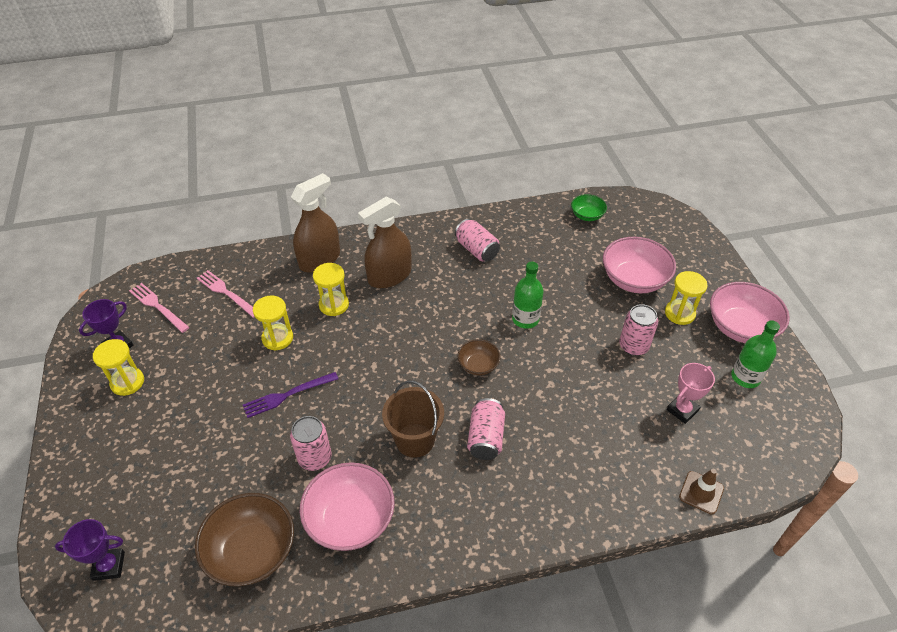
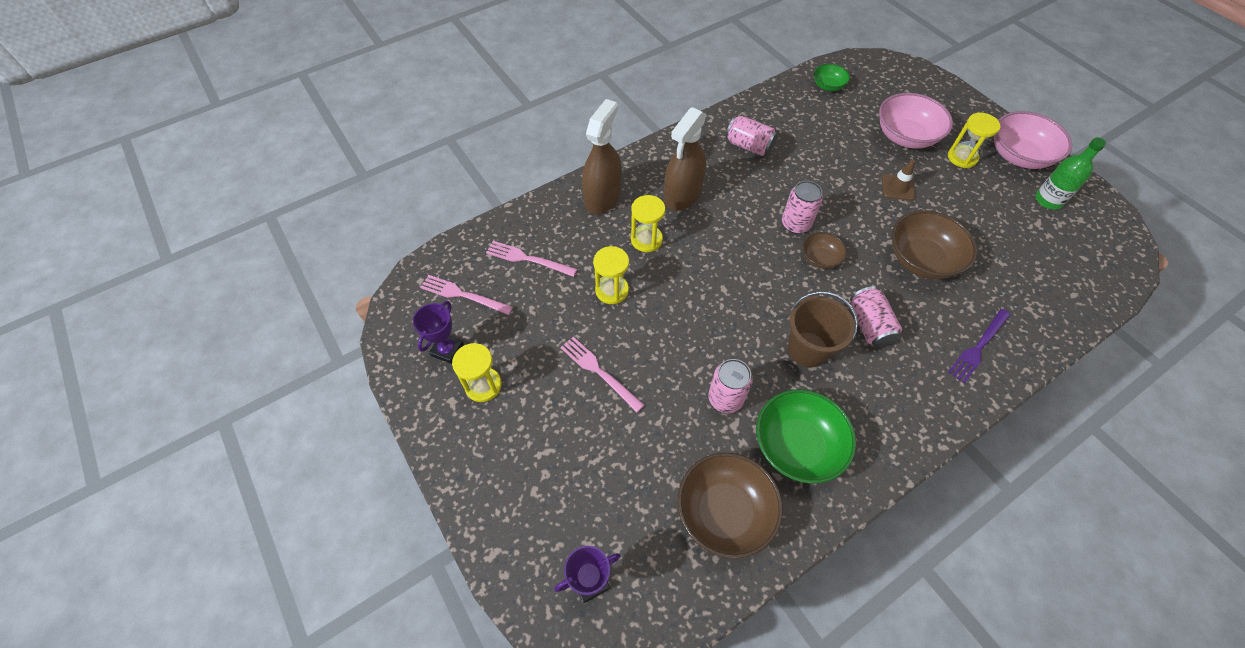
camera: 20 degrees left, 10 degrees up
purple fork [243,372,338,418] -> purple fork moved to [948,309,1010,383]
pink bowl [300,462,395,551] -> green bowl [756,389,856,484]
green bottle [512,261,544,329] -> none
pink can [619,304,658,356] -> pink can moved to [782,181,823,234]
pink trophy [667,363,715,424] -> none
brown traffic cone [679,469,724,515] -> brown traffic cone moved to [882,159,915,201]
none -> pink fork [560,337,644,412]
none -> brown bowl [892,210,977,279]

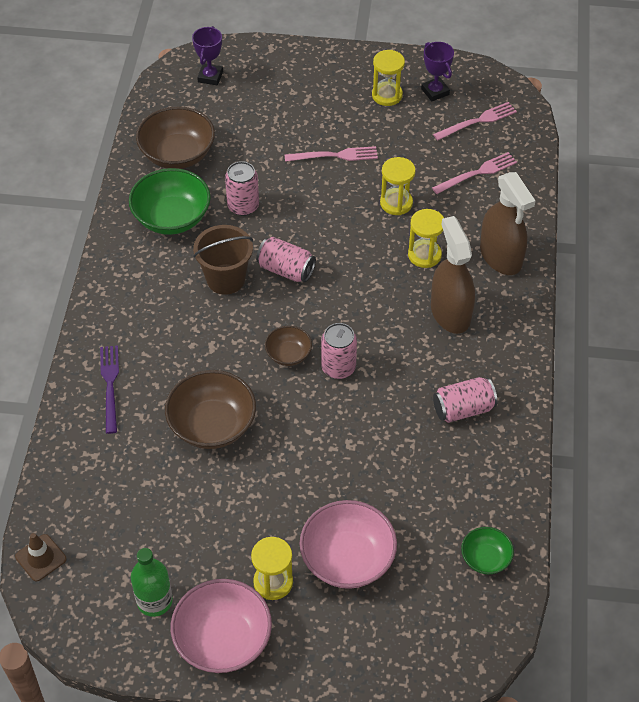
camera: 130 degrees right, 5 degrees down
pink can [850,286,902,348] -> pink can moved to [256,237,316,282]
brown traffic cone [882,159,915,201] -> brown traffic cone moved to [15,533,67,582]

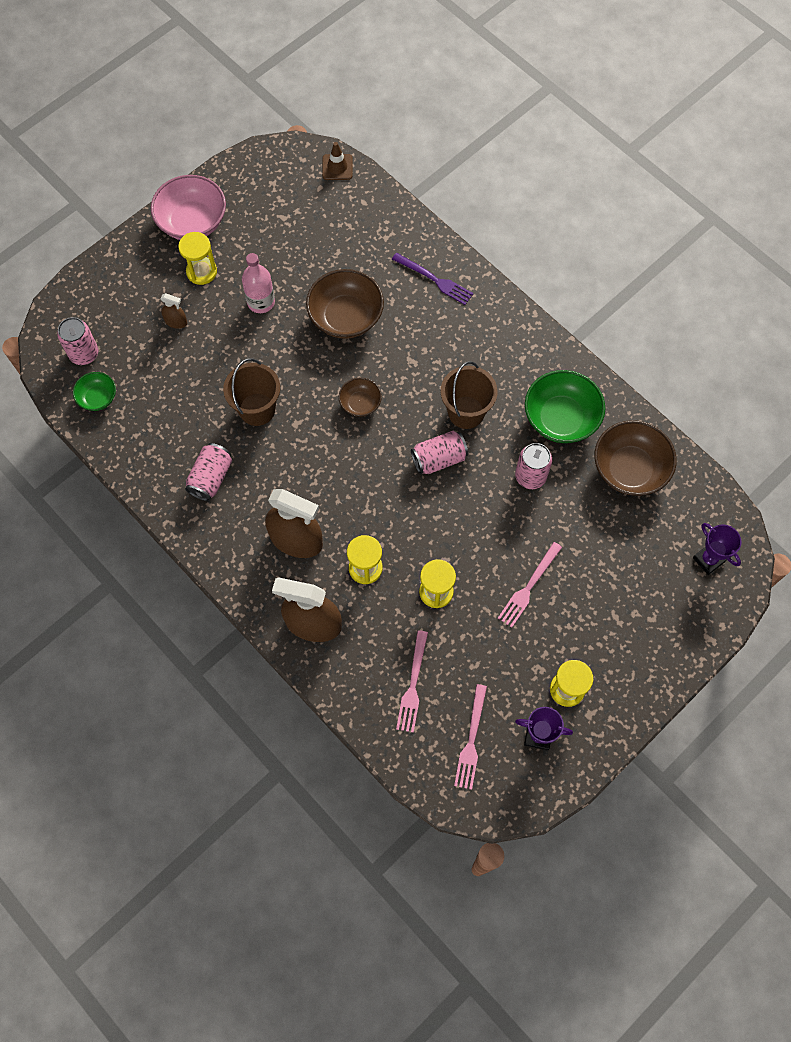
camera: 130 degrees right, 15 degrees up
green bottle [131,548,173,617] -> none
pink bowl [300,500,397,589] -> brown spray bottle [160,293,187,329]
pink can [321,323,357,379] -> pink can moved to [57,317,98,365]
none -> brown bucket [223,358,280,426]
none -> pink bottle [242,253,275,313]

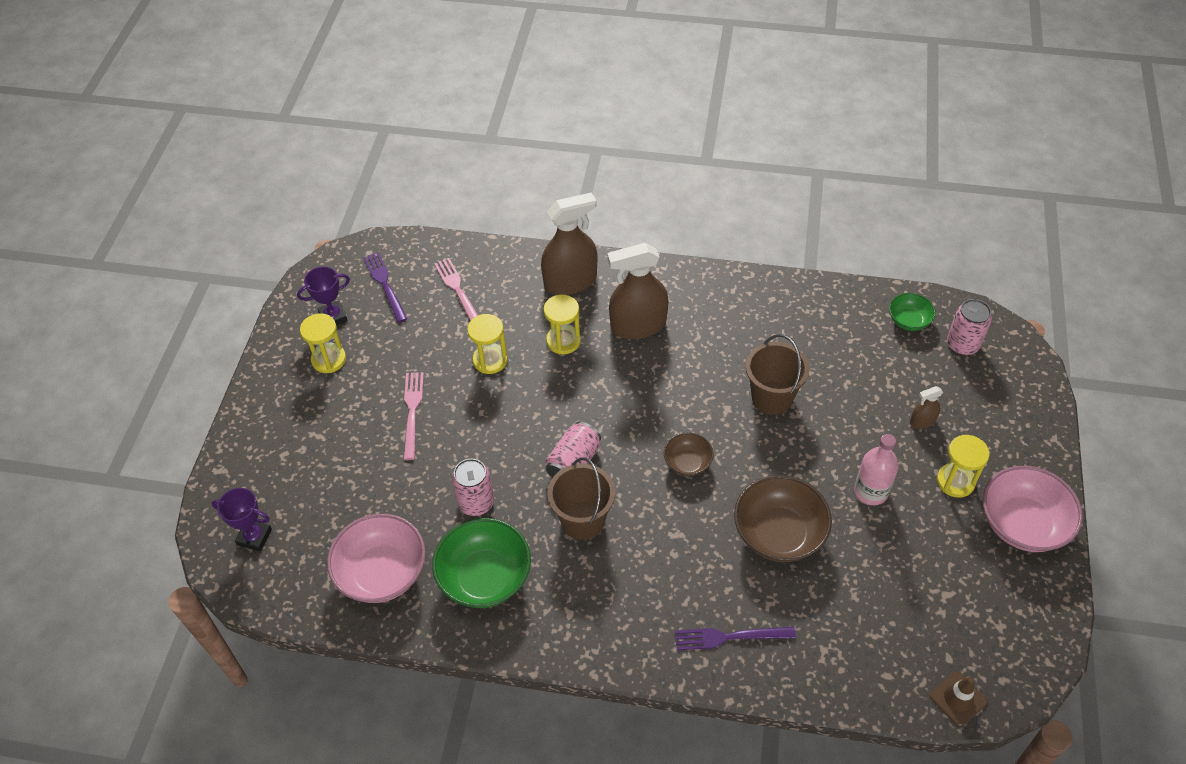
camera: 145 degrees right, 15 degrees down
pink can [185,443,232,501] -> none
pink fork [454,684,487,790] -> purple fork [363,252,407,323]
brown bowl [594,420,677,496] -> pink bowl [327,514,426,603]

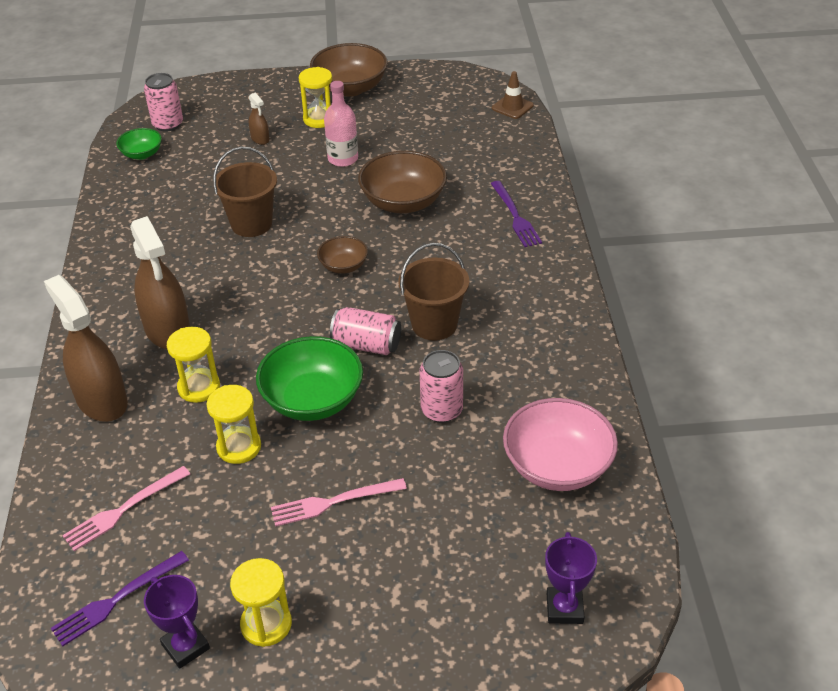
camera: 105 degrees left, 10 degrees down
green bowl [432,518,531,608] -> green bowl moved to [256,336,363,421]
pink bowl [983,466,1083,552] -> brown bowl [310,43,388,96]

